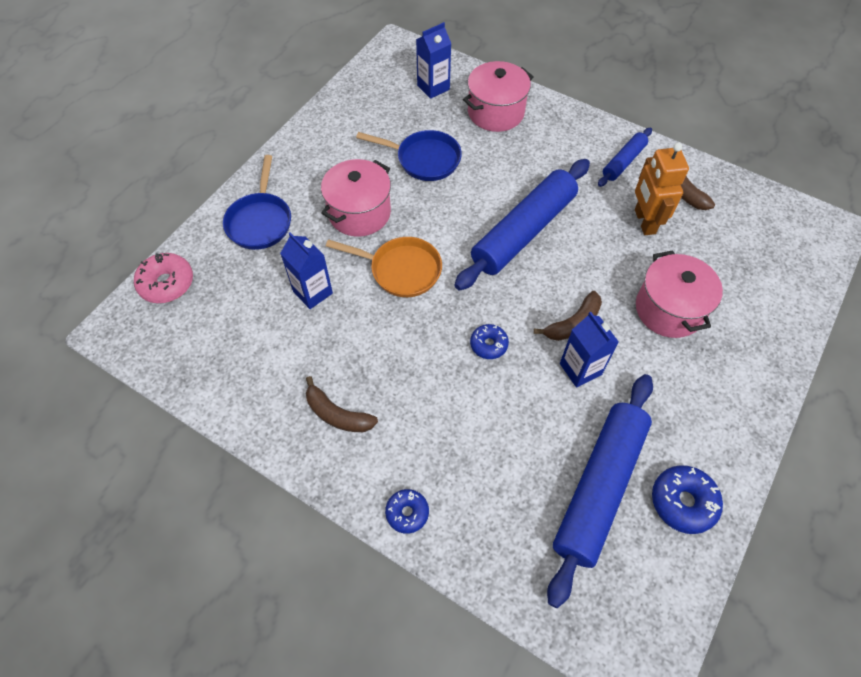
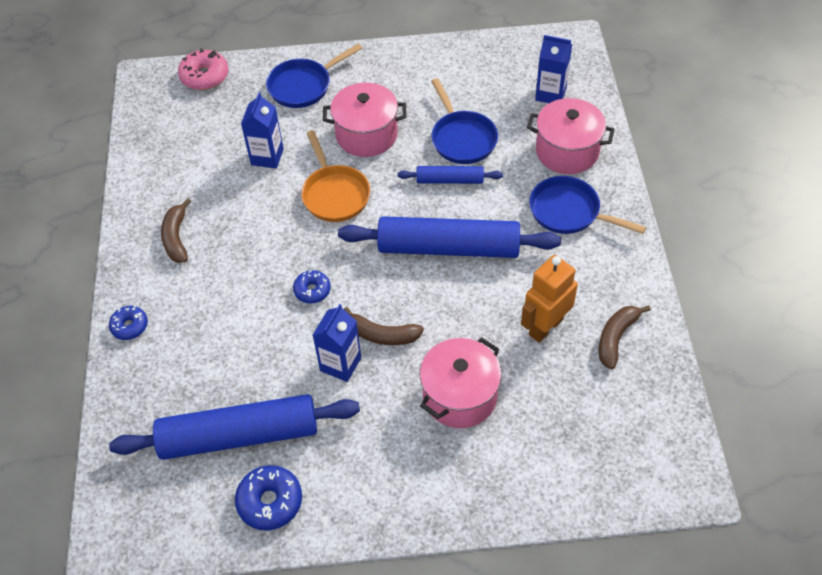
camera: 55 degrees right, 5 degrees down
blue rolling pin [598,127,652,187] -> blue rolling pin moved to [397,166,503,184]
none -> blue pan [529,176,646,234]

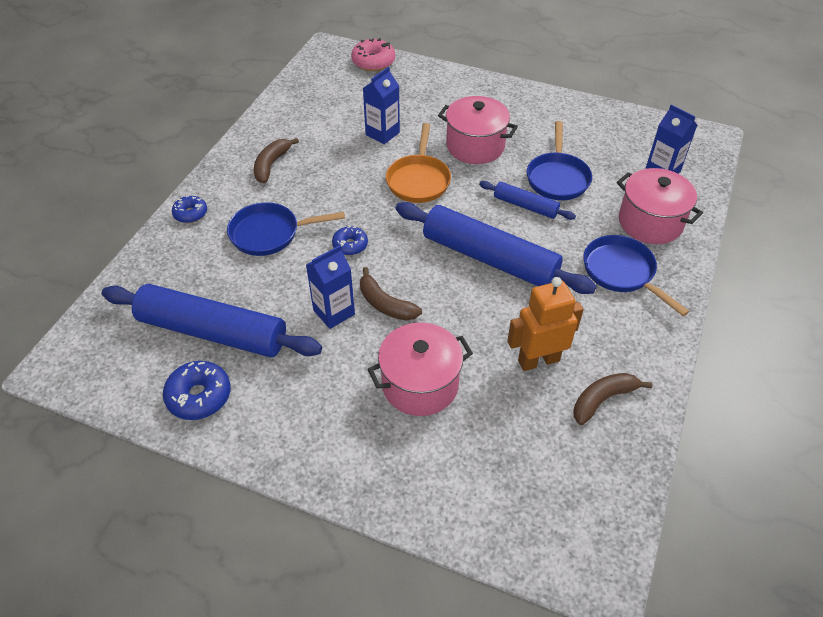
camera: 25 degrees right, 5 degrees down
blue pan [266,44,362,108] -> blue pan moved to [227,202,345,256]

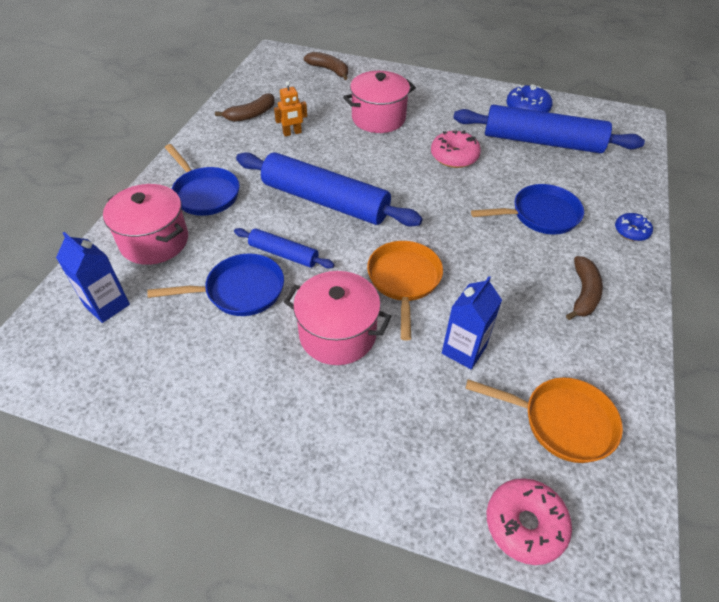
camera: 175 degrees right, 0 degrees up
blue carton [306,245,355,329] -> pink donut [431,130,481,168]
blue donut [332,226,368,255] -> none
brown banana [360,267,422,321] -> brown banana moved to [304,52,348,80]
orange robot [507,277,583,371] -> orange robot [274,81,307,137], size x0.60
blue pan [527,121,592,200] -> blue pan turned 75 degrees clockwise [147,253,284,316]
none -> orange pan [465,378,623,463]

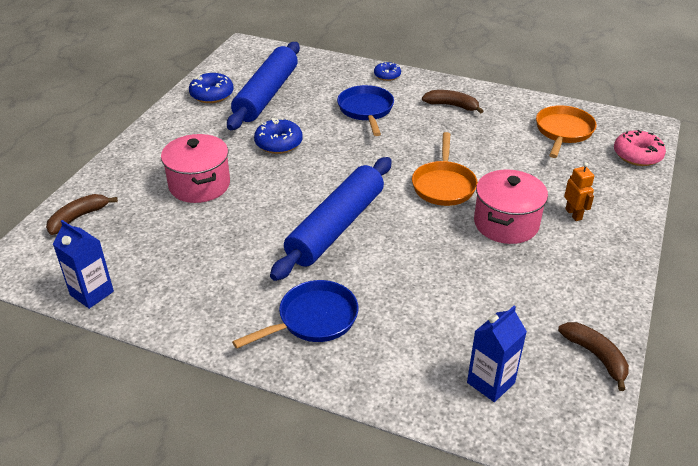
camera: 85 degrees left, 10 degrees down
pink pot [103,184,188,265] -> none
blue pan [147,253,284,316] -> none
brown banana [215,93,275,122] -> brown banana moved to [558,322,629,391]
blue rolling pin [234,228,334,269] -> none
orange robot [274,81,307,137] -> orange robot moved to [564,162,594,221]
orange pan [367,241,443,341] -> orange pan turned 90 degrees counterclockwise [412,132,478,206]
pink donut [431,130,481,168] -> blue donut [254,118,303,154]
blue carton [442,276,502,369] -> blue carton moved to [53,220,114,309]

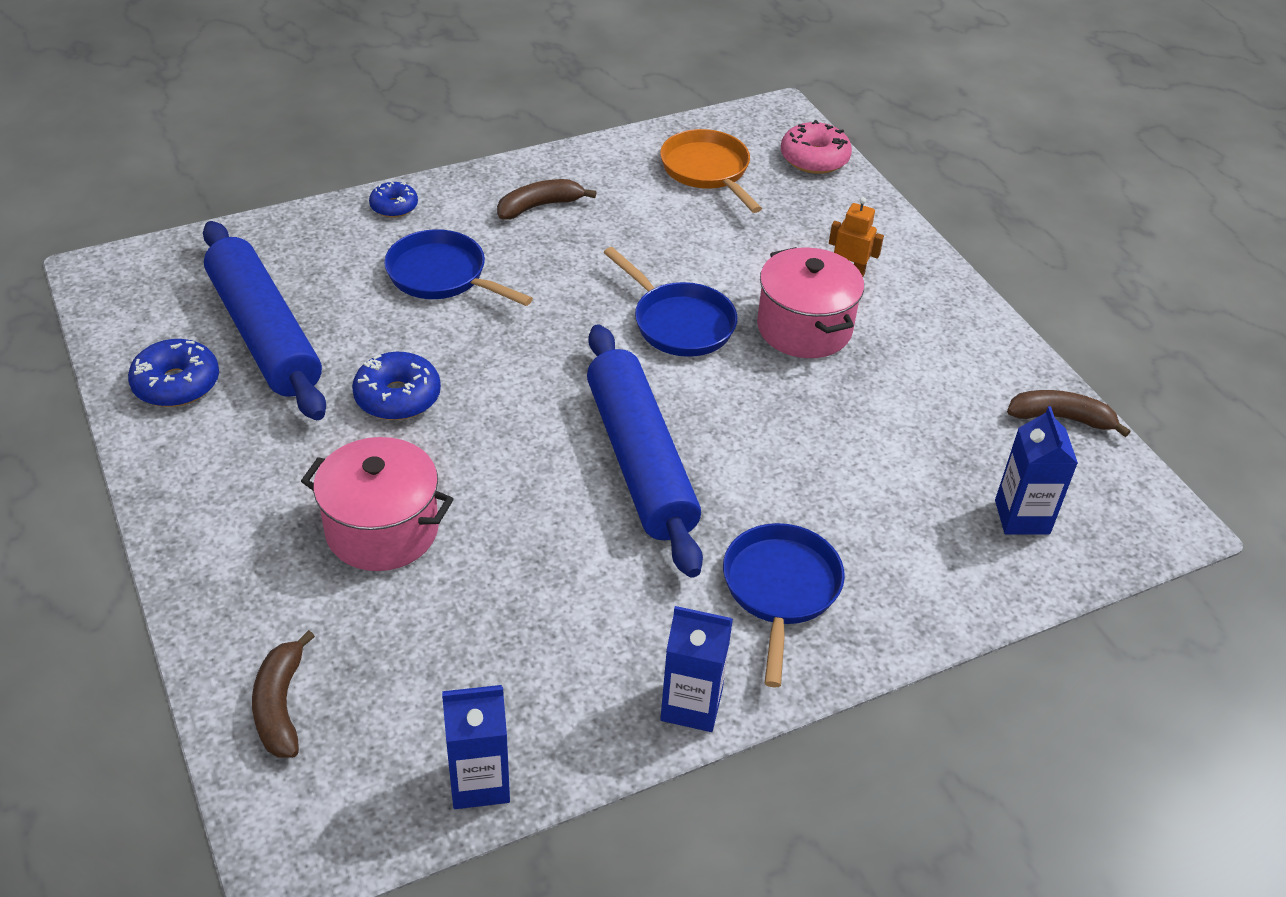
camera: 50 degrees left, 5 degrees up
orange pan [412,132,478,206] -> blue pan [603,247,738,357]
none -> blue carton [660,606,733,732]

